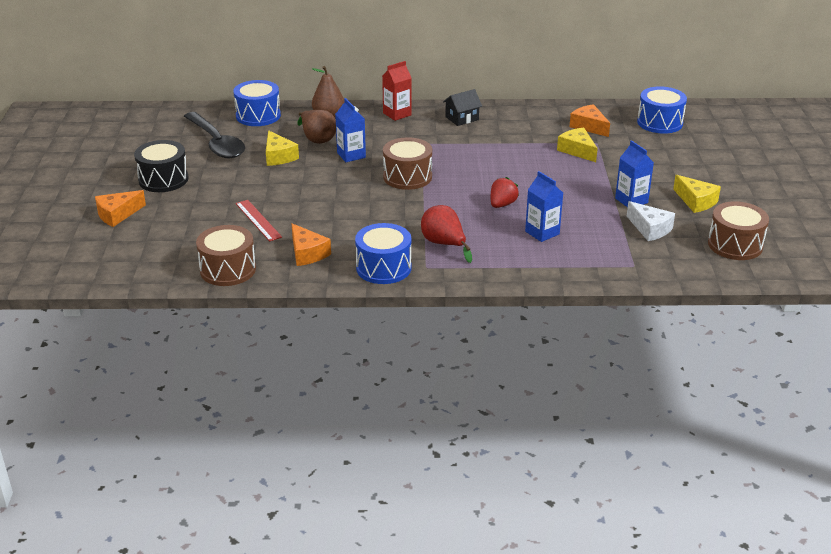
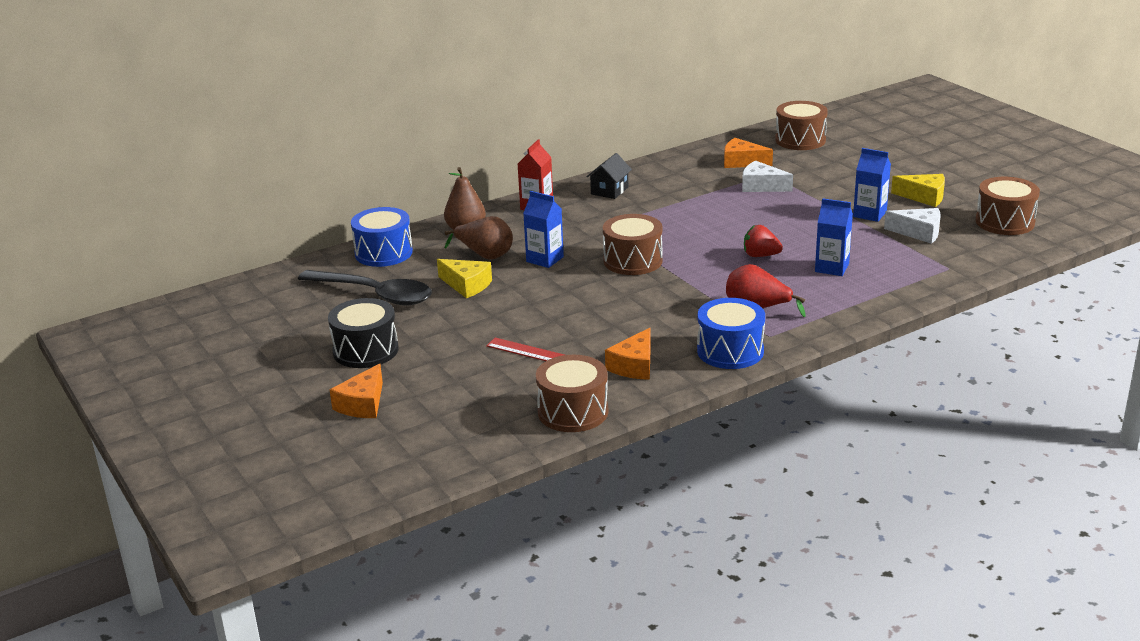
camera: 30 degrees left, 5 degrees down
orange cheese [291,223,331,266] -> orange cheese turned 90 degrees clockwise [605,328,651,380]
red strawberry [491,177,519,208] -> red strawberry turned 75 degrees counterclockwise [744,225,783,257]
yellow cheese [557,128,598,162] -> white cheese [742,161,793,192]
blue drum [637,86,687,134] -> brown drum [775,101,828,150]

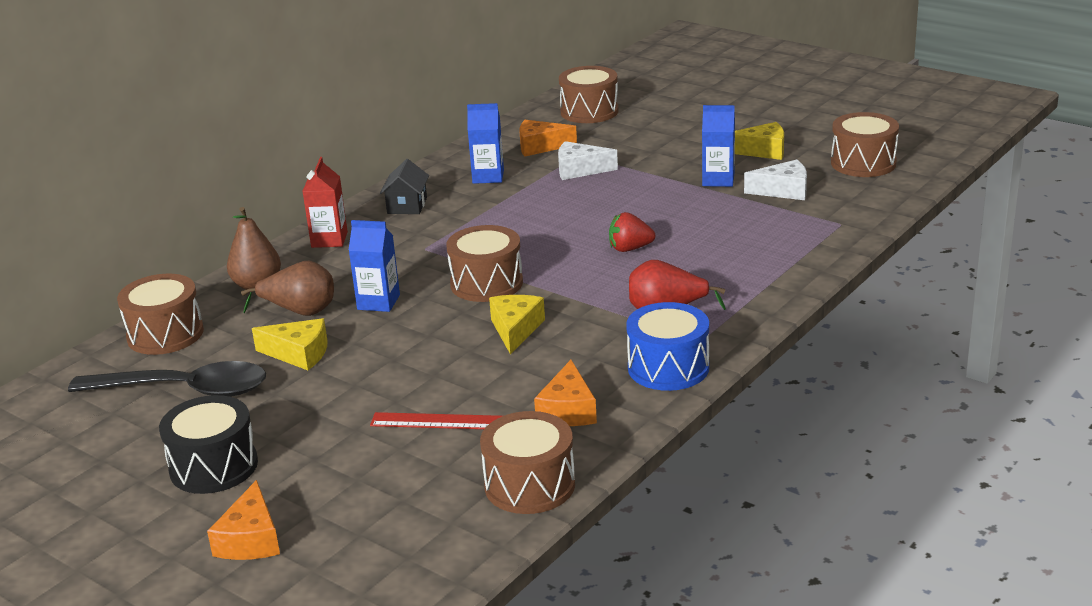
camera: 20 degrees left, 0 degrees up
blue drum [351,207,413,267] -> brown drum [117,274,204,355]
blue carton [815,198,853,276] -> blue carton moved to [467,103,504,184]
none -> yellow cheese [489,295,545,355]

